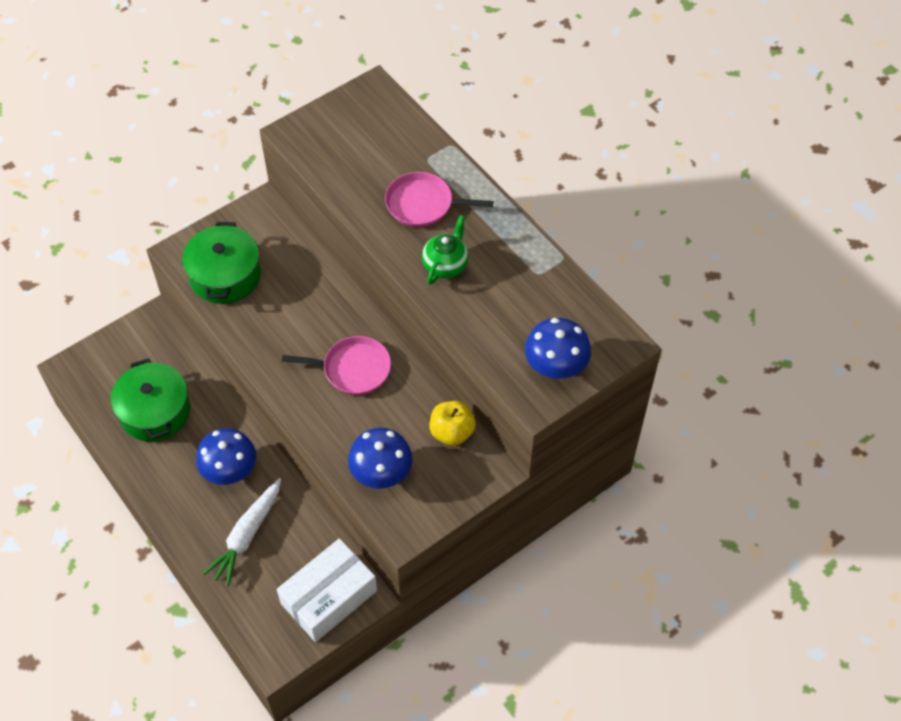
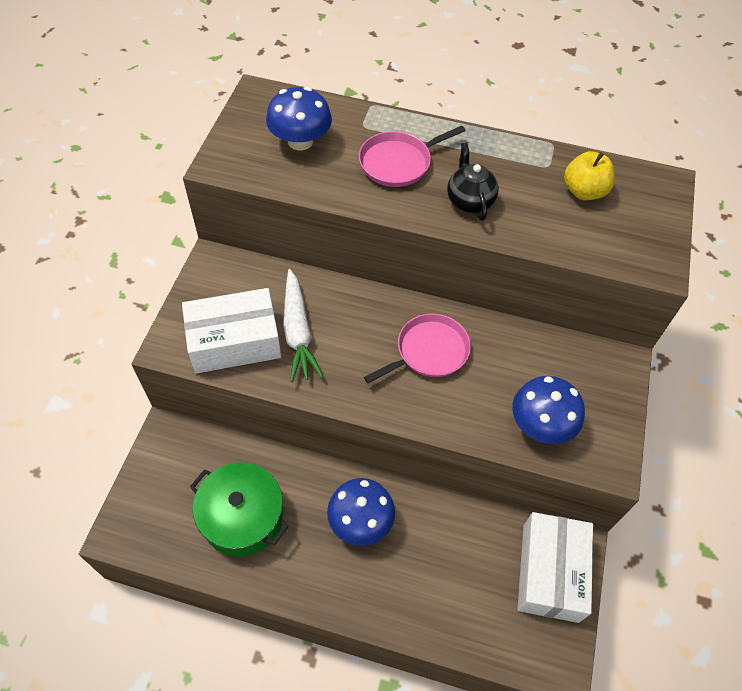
camera: 40 degrees left, 0 degrees up
green pot [182,222,261,304] -> white box [182,288,281,374]
white carrot [203,478,281,586] -> white carrot moved to [283,269,324,382]
green teapot [422,215,469,285] -> black teapot [447,143,499,220]
yellow apple [430,401,476,446] -> yellow apple moved to [564,151,615,200]
blue mushroom [525,318,591,379] -> blue mushroom moved to [266,87,332,151]

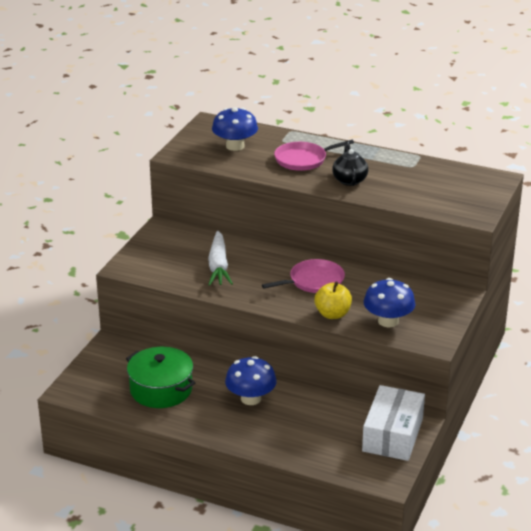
camera: 10 degrees right, 25 degrees down
white box [182,288,281,374] -> none
yellow apple [564,151,615,200] -> yellow apple moved to [314,282,352,319]

